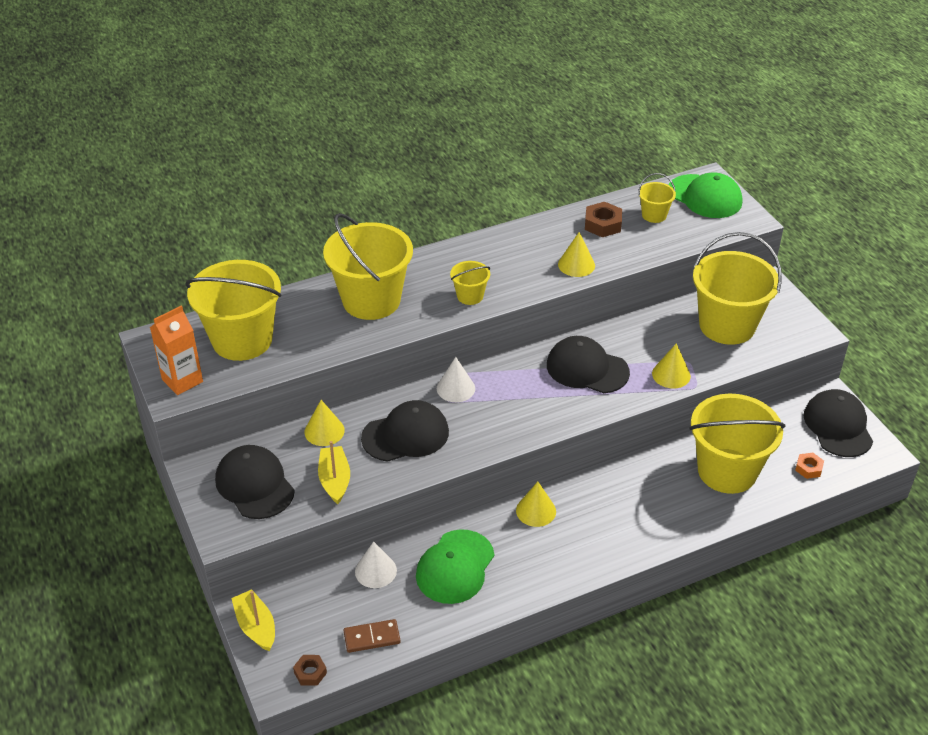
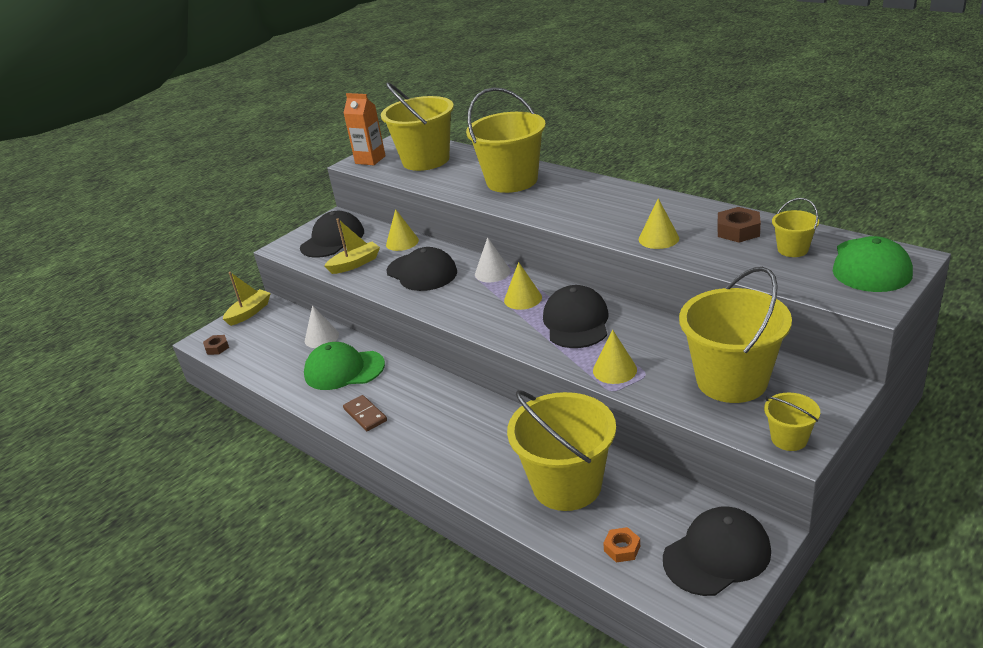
camera: 70 degrees right, 10 degrees down
brown domino [344,619,400,653] -> brown domino moved to [343,395,387,431]
yellow bucket [450,261,490,305] -> yellow bucket moved to [764,393,820,451]
yellow cone [516,482,556,527] -> yellow cone moved to [504,262,542,310]

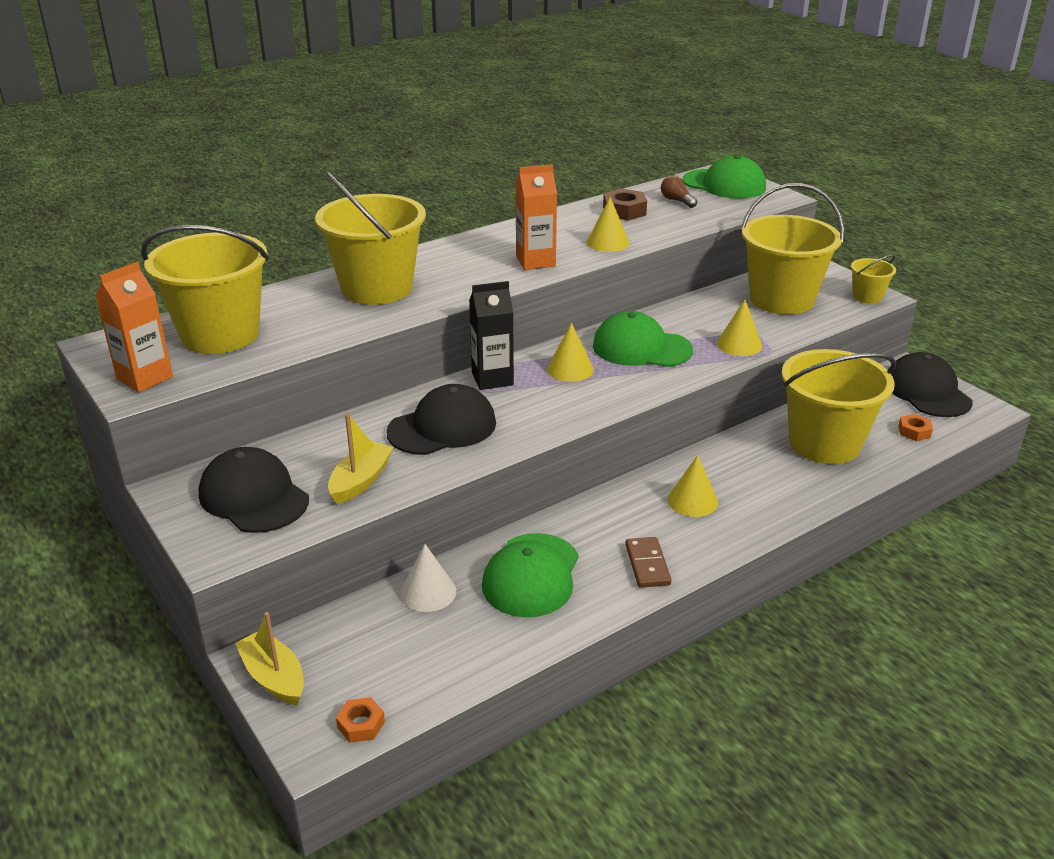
camera: 80 degrees left, 0 degrees up
brown nut [203,335,229,355] -> orange nut [336,697,385,743]
yellow boat [324,218,380,274] -> yellow boat turned 45 degrees clockwise [328,413,394,504]
brown domino [343,395,387,431] -> brown domino turned 75 degrees counterclockwise [625,537,671,588]
yellow cone [386,209,419,251] -> yellow cone moved to [667,455,718,517]
white cone [475,237,511,283] -> black carton [469,281,514,390]
black cap [543,285,608,348] -> green cap [593,311,693,367]
yellow bucket [772,198,819,257] -> brown light bulb [661,175,697,208]
none -> orange carton [515,164,557,270]

